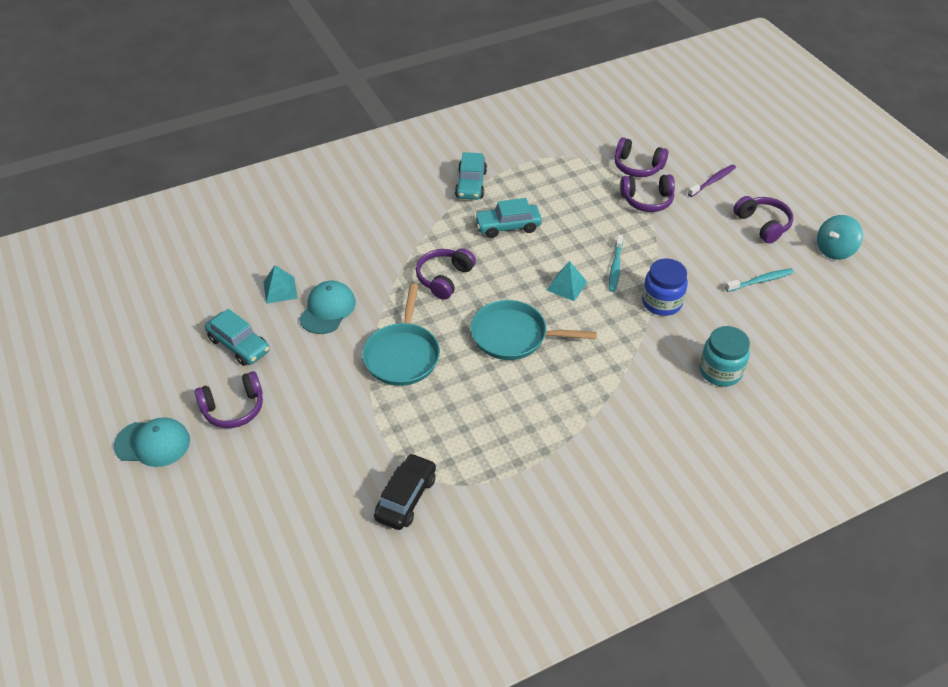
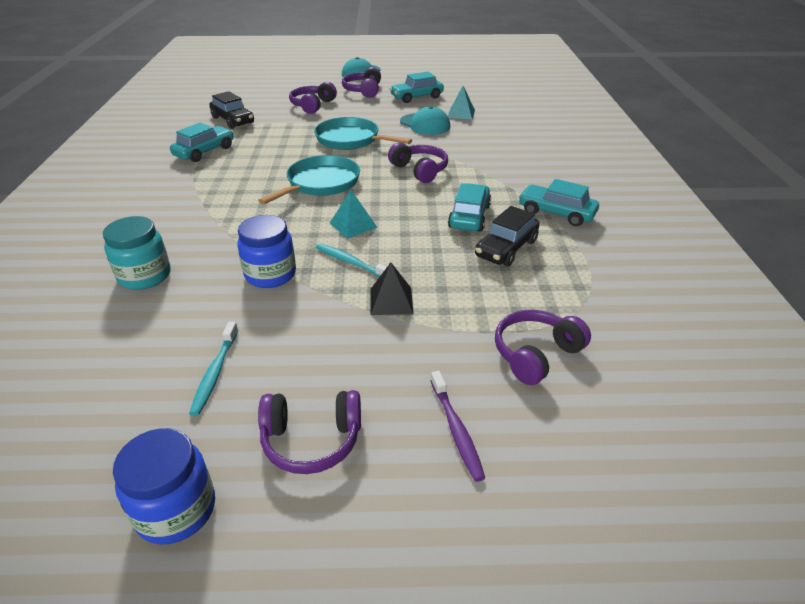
camera: 115 degrees right, 10 degrees down
purple headphones [620,174,675,212] -> purple headphones moved to [289,82,337,114]
turquoise spinning top [817,215,863,260] -> blue jar [113,428,215,544]
none -> turquoise car [170,123,234,162]
none -> black pyramid [370,262,413,315]
none -> black car [475,206,540,266]

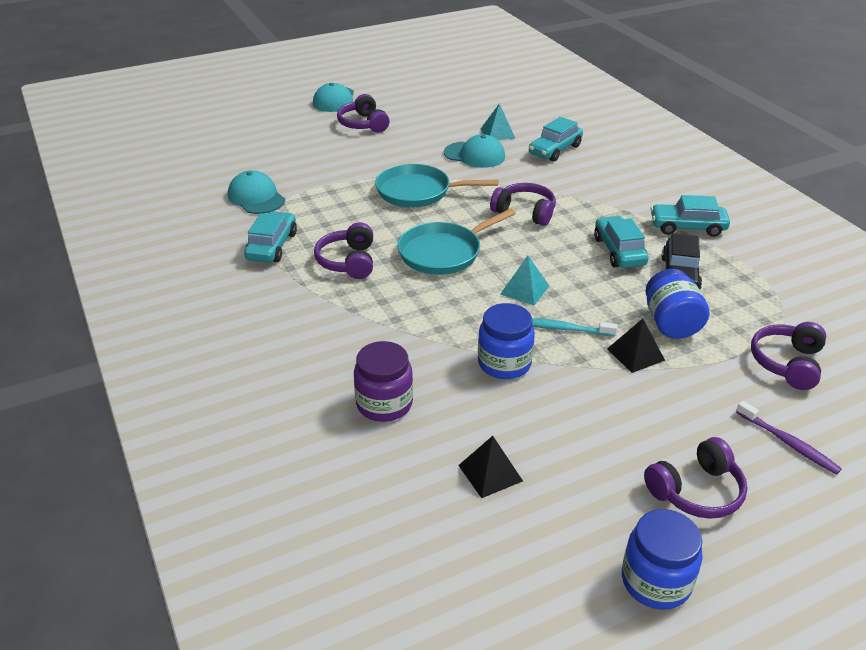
camera: 25 degrees left, 0 degrees up
turquoise jar [103,216,171,290] -> purple jar [354,341,413,422]
turquoise toothbrush [189,322,238,416] -> none
black car [209,91,254,129] -> turquoise cap [228,170,285,214]
turquoise pan [258,155,360,205] -> turquoise pan turned 135 degrees counterclockwise [397,208,516,275]
purple headphones [289,82,337,114] -> purple headphones moved to [314,222,373,279]
turquoise car [390,72,444,103] -> turquoise car moved to [529,117,583,162]
none -> black pyramid [458,436,523,498]
none -> blue jar [646,269,709,339]

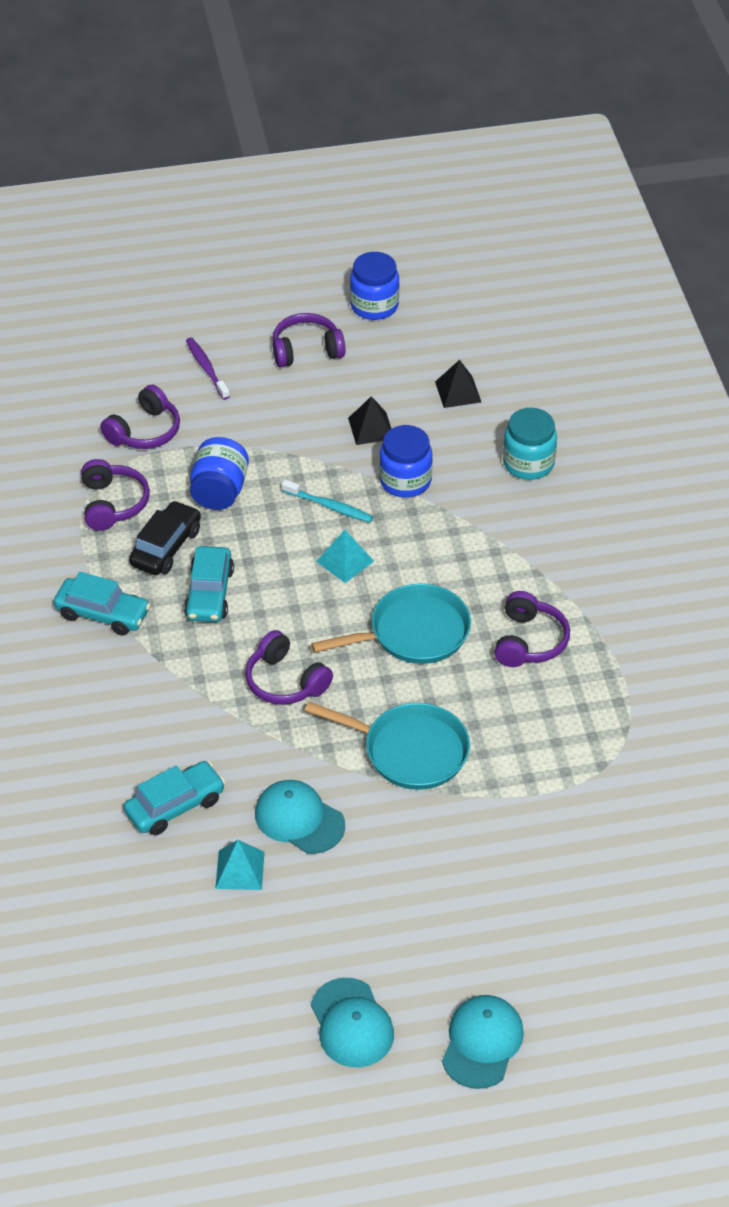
camera: 165 degrees left, 10 degrees up
turquoise cap [228,170,285,214] -> turquoise cap moved to [311,978,394,1067]
turquoise car [244,211,297,263] -> none
purple headphones [337,94,390,133] -> purple headphones moved to [81,459,150,531]
purple jar [354,341,413,422] -> turquoise jar [503,408,557,480]
black pyramid [607,319,665,373] -> black pyramid moved to [348,396,391,445]

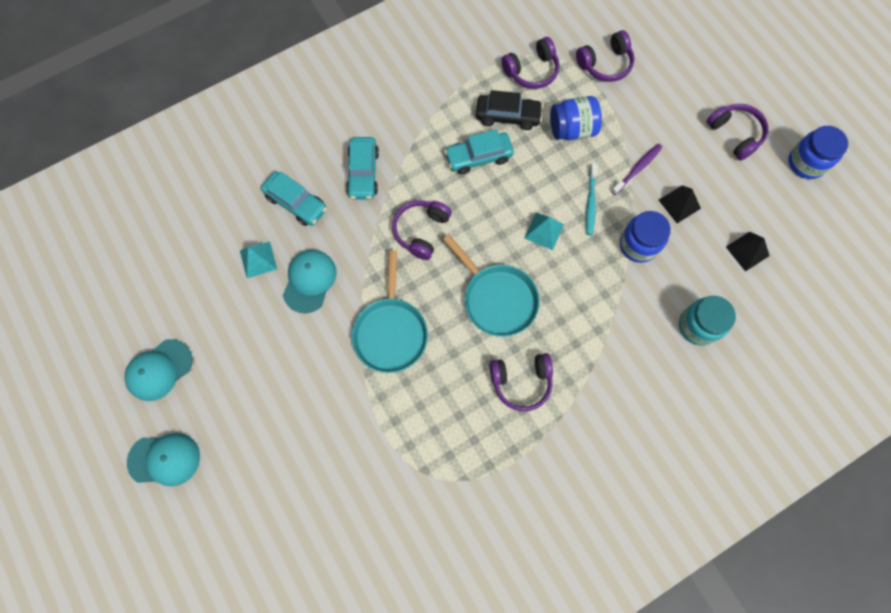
camera: 70 degrees right, 25 degrees up
turquoise car [54,572,151,635] -> turquoise car moved to [346,137,379,200]
purple headphones [100,385,180,449] -> purple headphones turned 45 degrees counterclockwise [576,30,635,82]
purple toothbrush [186,337,230,400] -> purple toothbrush moved to [611,144,662,195]

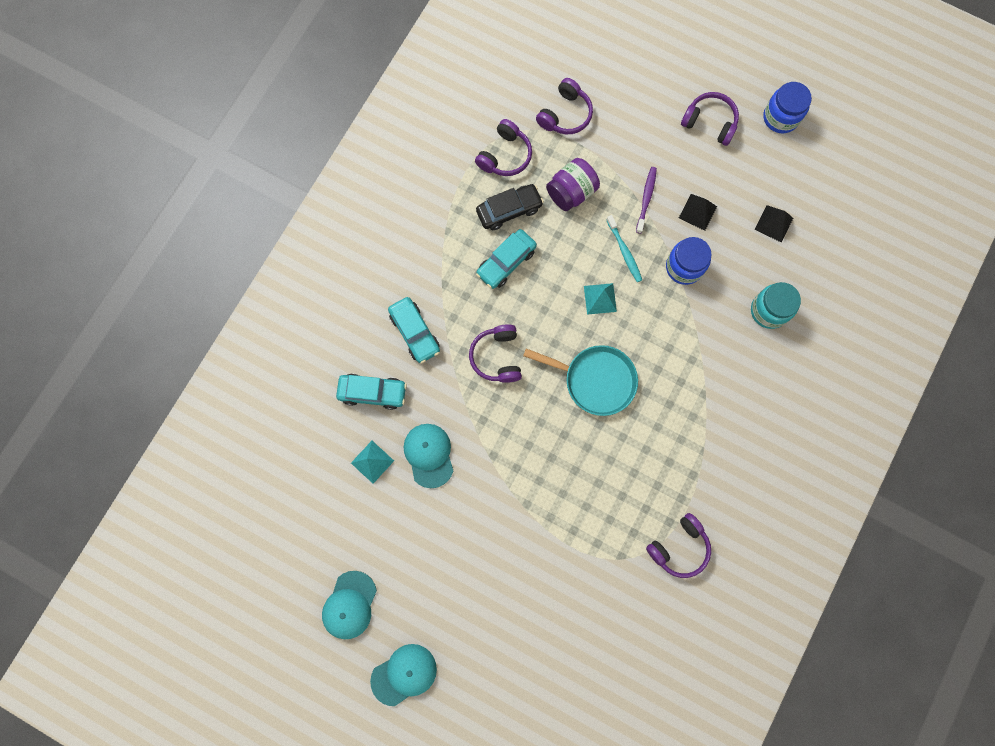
camera: 30 degrees left, 5 degrees up
turquoise pan [352,250,428,373] -> none
purple headphones [490,353,553,411] -> purple headphones moved to [646,513,711,578]
blue jar [550,96,602,140] -> purple jar [546,158,600,211]

